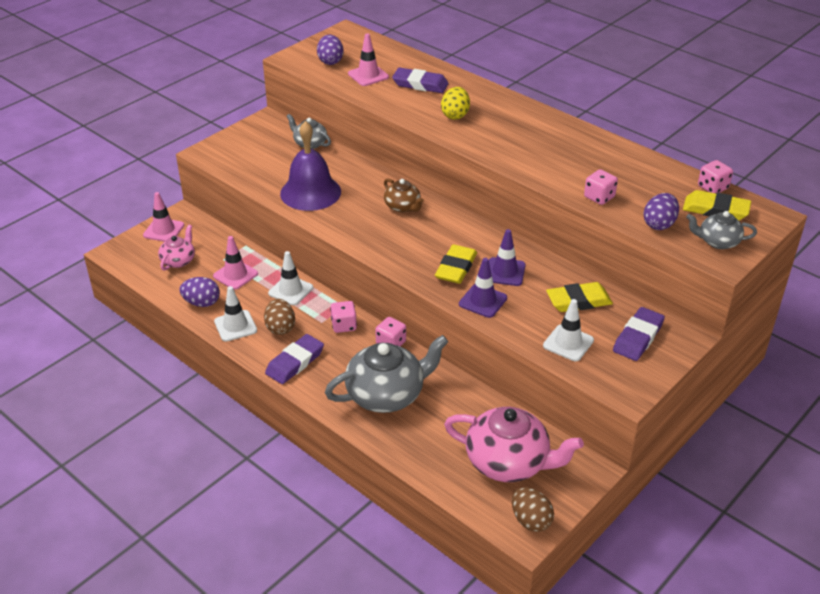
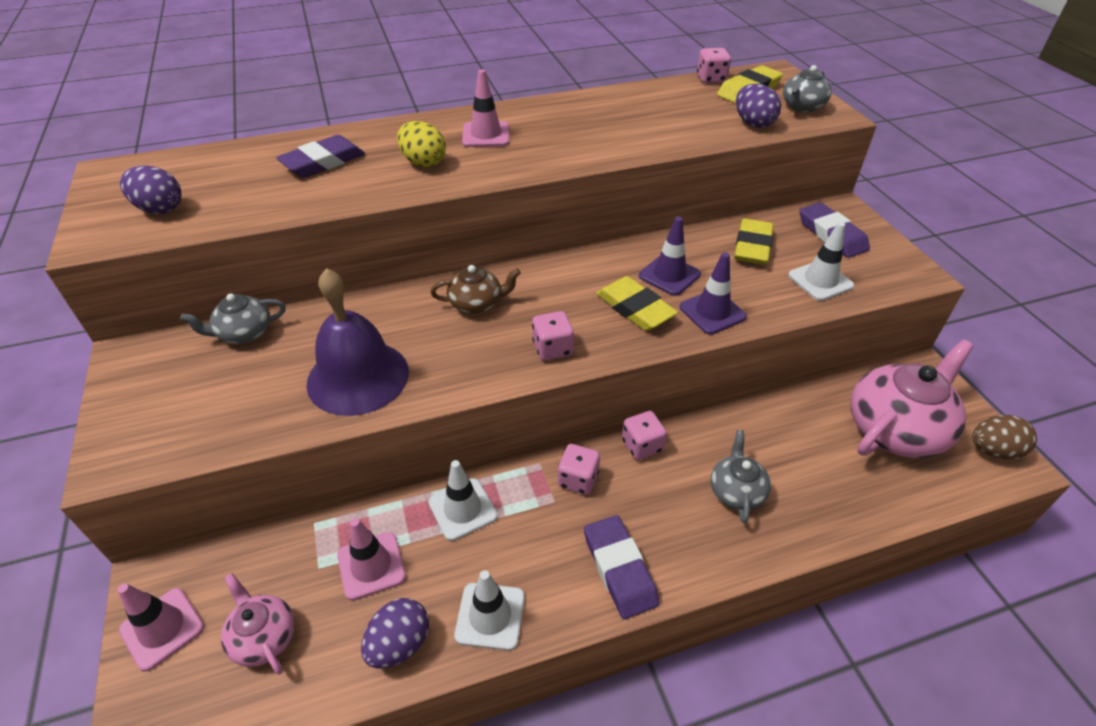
camera: 60 degrees left, 5 degrees up
brown egg [264,299,295,335] -> none
grey teapot [325,335,448,413] -> grey teapot [711,430,771,523], size x0.53
pink traffic cone [348,33,389,86] -> pink traffic cone moved to [462,70,509,147]
pink dice [584,169,618,205] -> pink dice moved to [532,311,574,361]

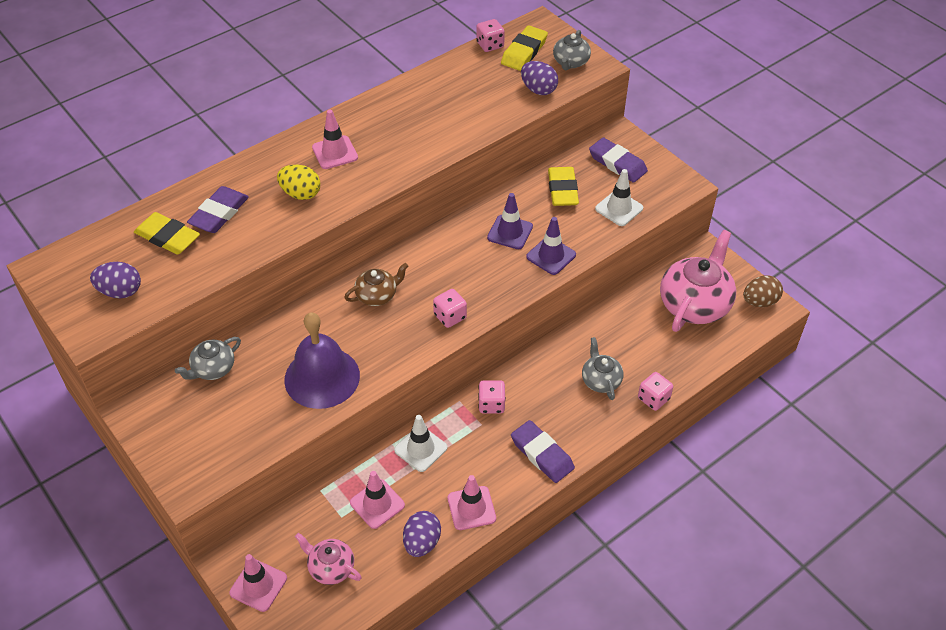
camera: 20 degrees left, 5 degrees up
white traffic cone [454,570,525,650] -> pink traffic cone [448,475,496,530]
yellow eraser [596,276,678,331] -> yellow eraser moved to [134,212,200,255]
pink dice [622,411,667,460] -> pink dice moved to [638,372,673,411]

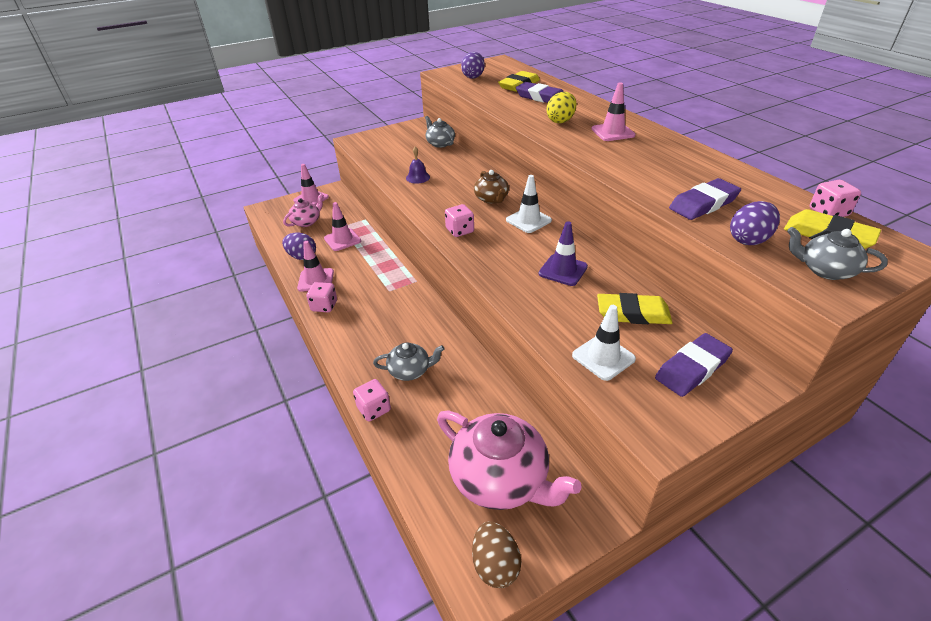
camera: 100 degrees right, 10 degrees down
purple bell [284,312,360,409] -> purple bell [406,147,430,183], size x0.44
white traffic cone [394,415,447,472] -> white traffic cone moved to [506,175,552,233]
pink dice [478,380,506,414] -> pink dice moved to [306,282,337,312]
purple eraser [511,420,575,483] -> purple eraser moved to [669,178,741,220]
purple traffic cone [526,217,576,275] -> none

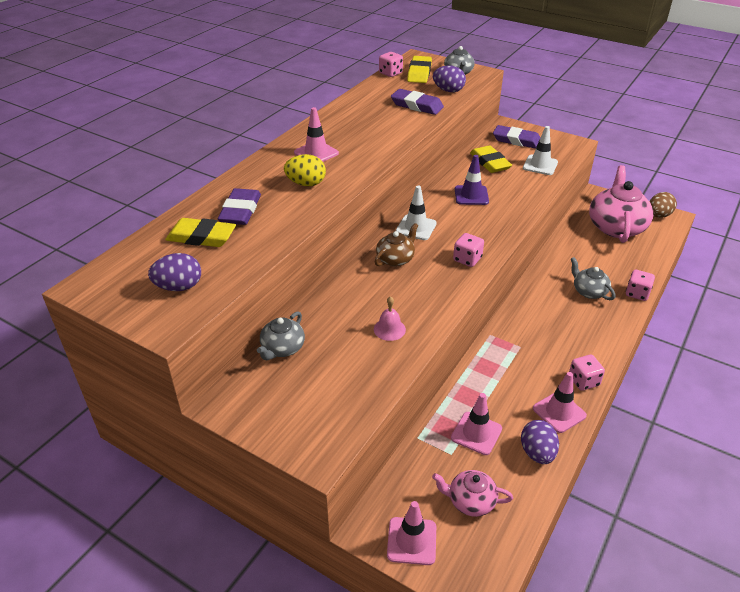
camera: 120 degrees left, 0 degrees up
purple bell [406,147,430,183] -> pink bell [374,296,406,341]

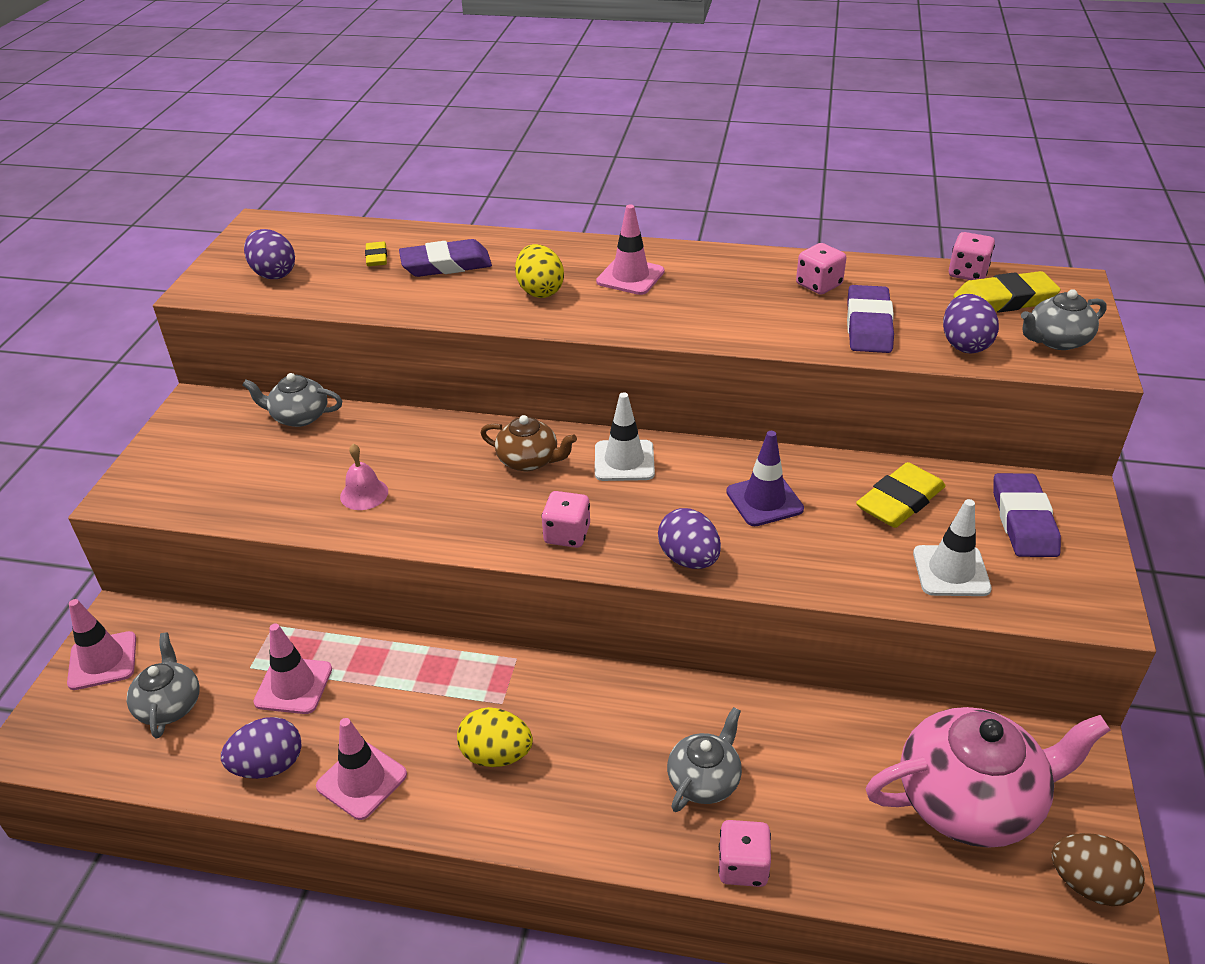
camera: 70 degrees right, 0 degrees up
yellow eraser [165,218,236,247] -> yellow eraser [365,241,387,266], size x0.54
pink teapot [432,470,513,517] -> grey teapot [127,633,199,739]
pink dice [569,355,605,391] -> pink dice moved to [796,243,846,294]
none -> yellow egg [457,707,533,767]
none -> purple egg [658,508,721,569]

